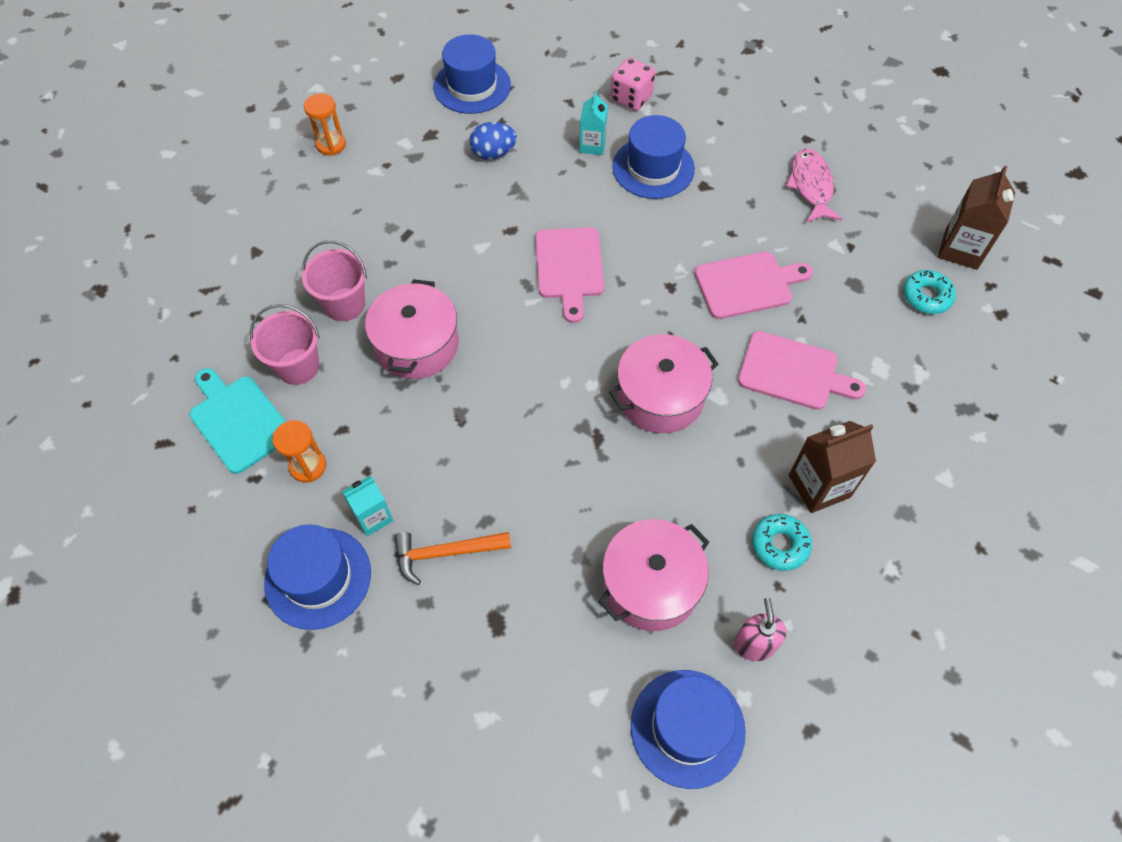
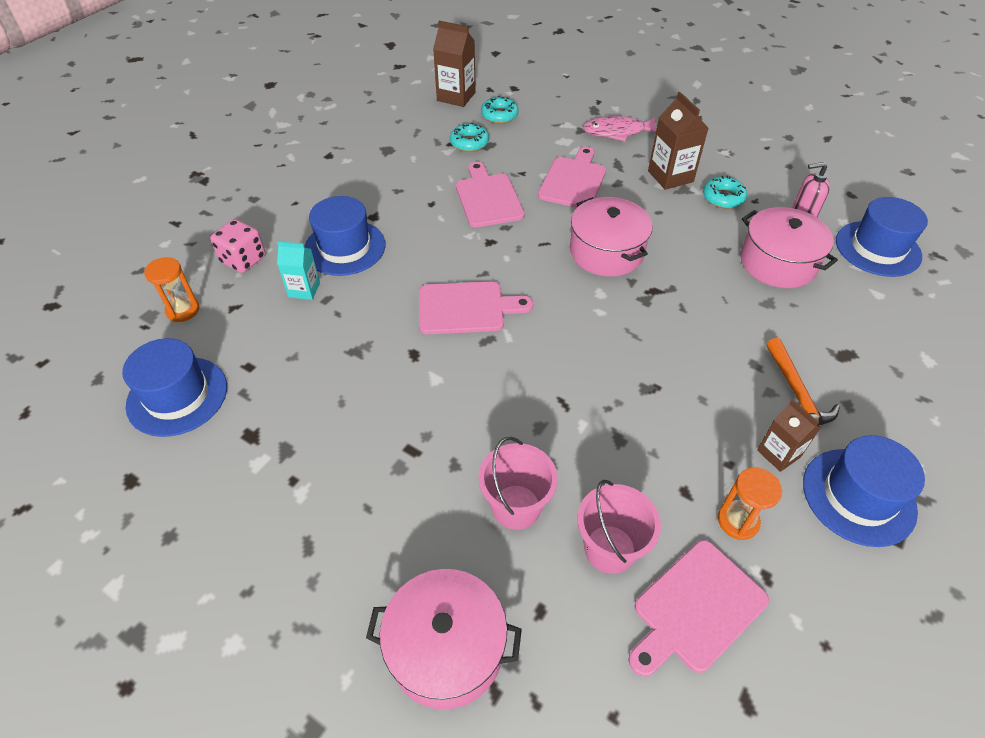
camera: 90 degrees left, 10 degrees down
turquoise cutting board [189,368,286,474] -> pink cutting board [628,540,769,677]
orange hourglass [304,93,346,156] -> orange hourglass moved to [144,257,200,322]
turquoise carton [342,476,393,536] -> brown carton [757,400,821,472]
pink pot [365,279,459,379] -> pink pot moved to [366,569,522,709]
blue egg [469,122,517,160] -> none
pink fish [786,148,842,223] -> pink fish moved to [583,116,657,142]
none -> turquoise donut [450,123,489,152]

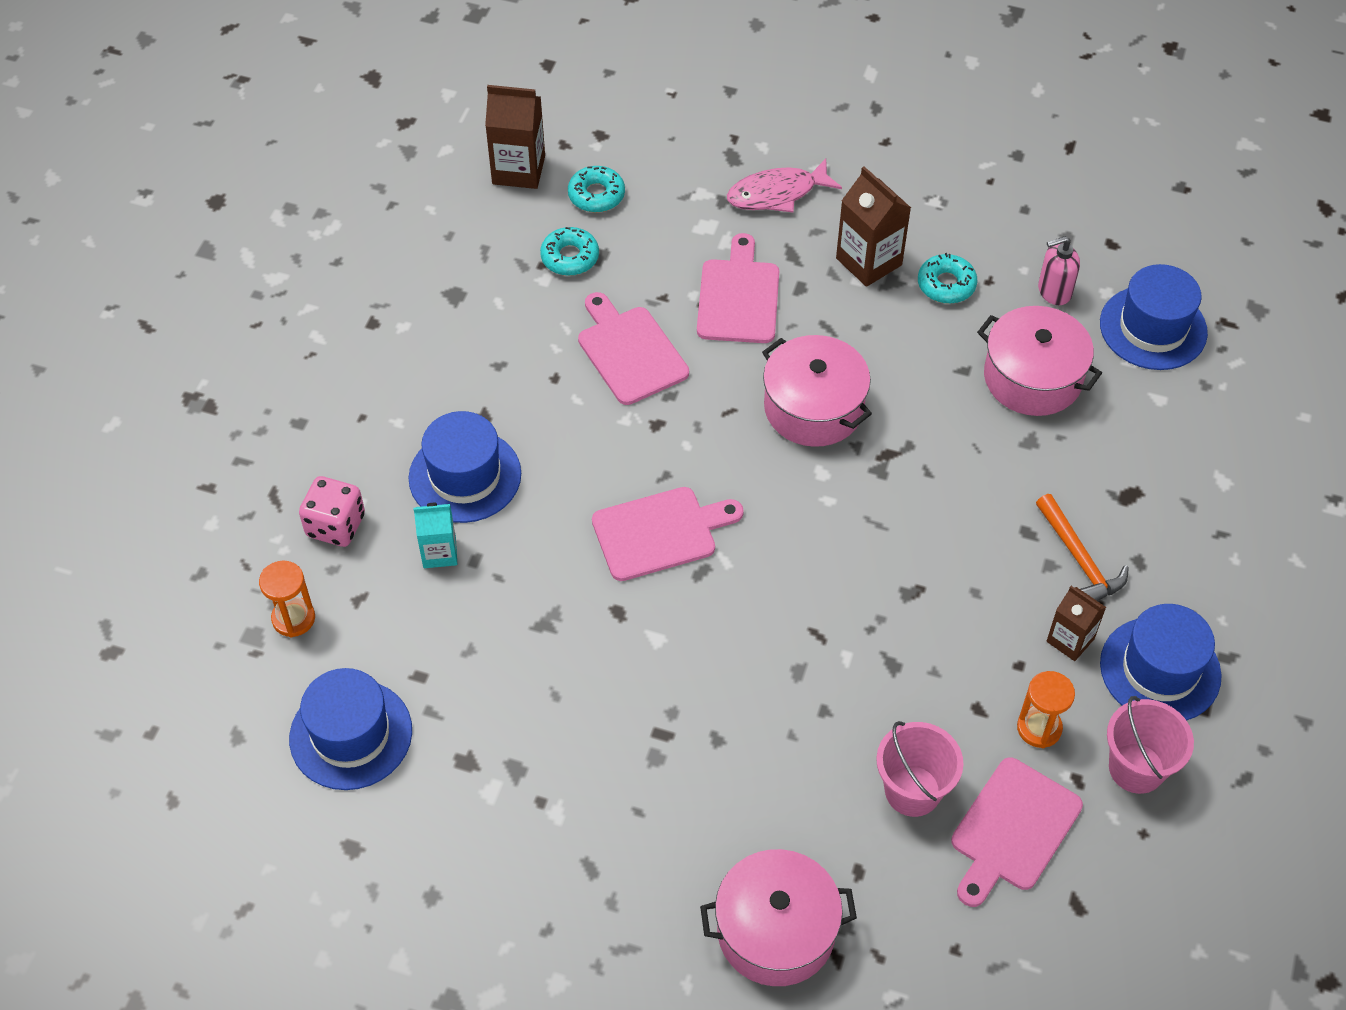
camera: 15 degrees left, 5 degrees up
pink bucket [478,437,558,530] -> pink bucket moved to [1107,696,1194,794]

